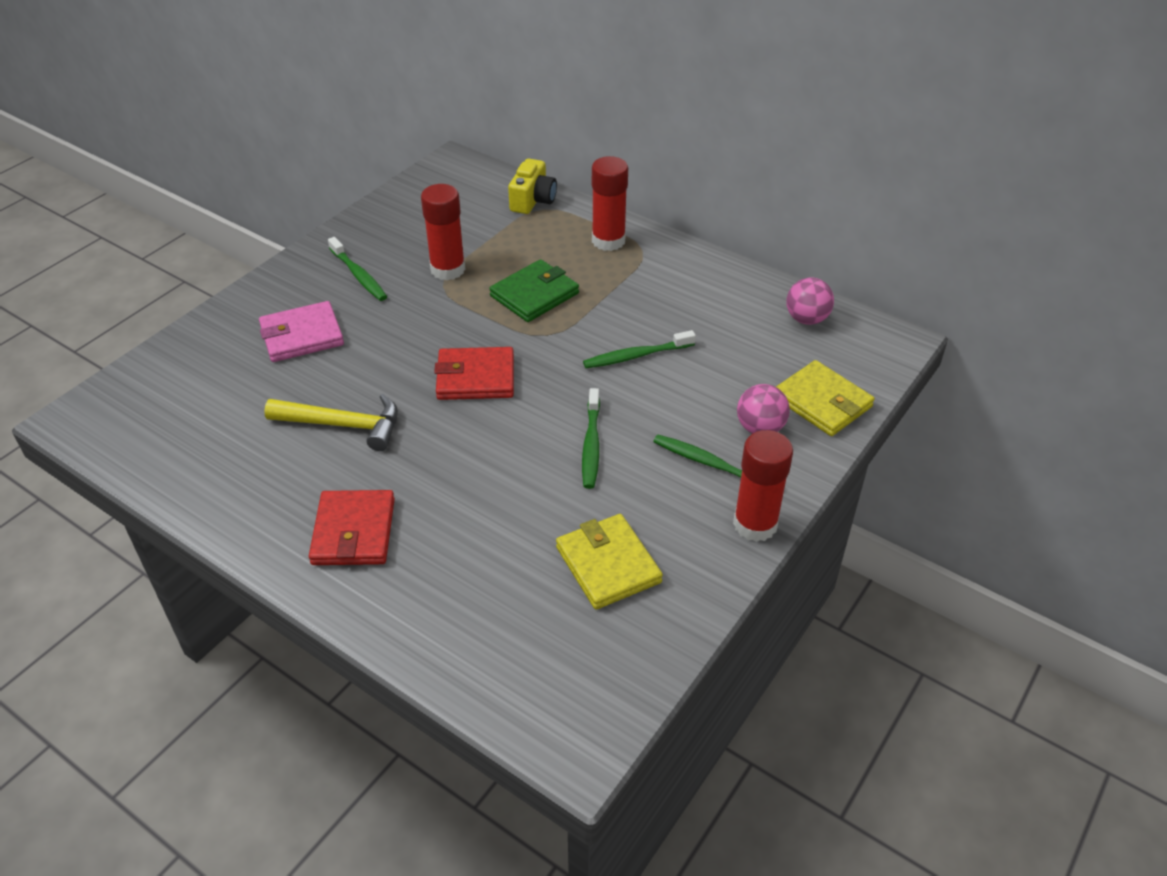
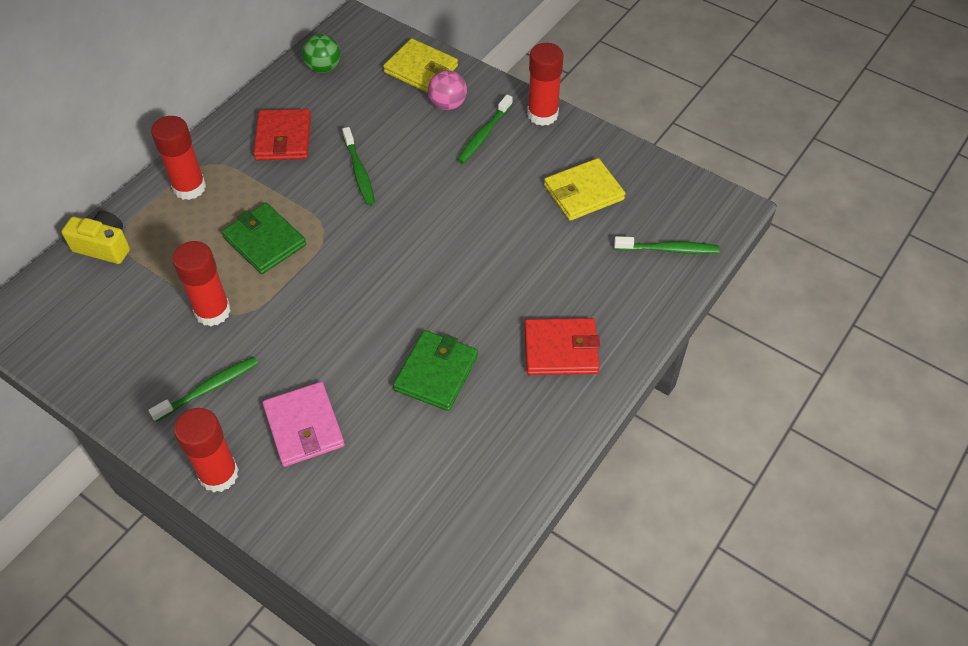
camera: 90 degrees left, 10 degrees up
yellow hammer [264,394,398,451] -> green wallet [393,330,478,411]
red wallet [434,347,514,400] -> red wallet moved to [253,109,311,160]
green toothbrush [582,388,600,489] -> green toothbrush moved to [614,236,720,254]
yellow wallet [776,360,875,436] -> yellow wallet turned 75 degrees clockwise [383,38,458,93]
pink ball [787,277,834,325] -> green ball [302,34,341,73]
none -> red glue stick [174,408,239,492]

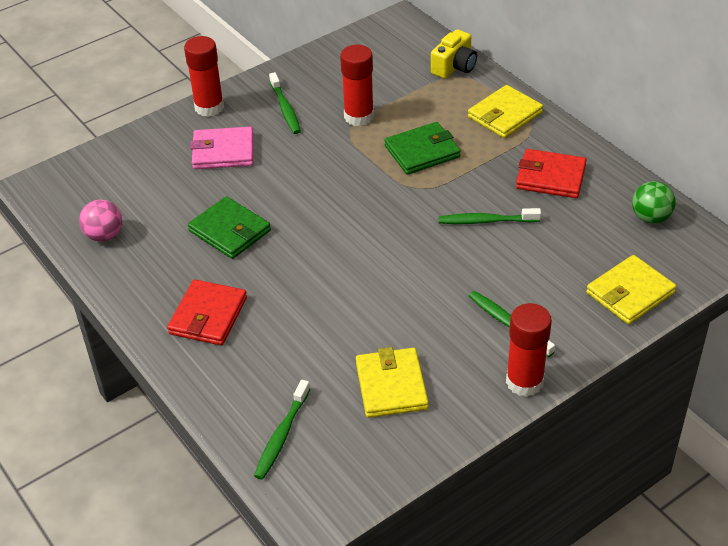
camera: 110 degrees right, 10 degrees down
red glue stick [151,116,206,200] -> yellow wallet [468,85,543,138]
pink ball [428,70,467,110] -> pink ball moved to [79,200,122,242]

